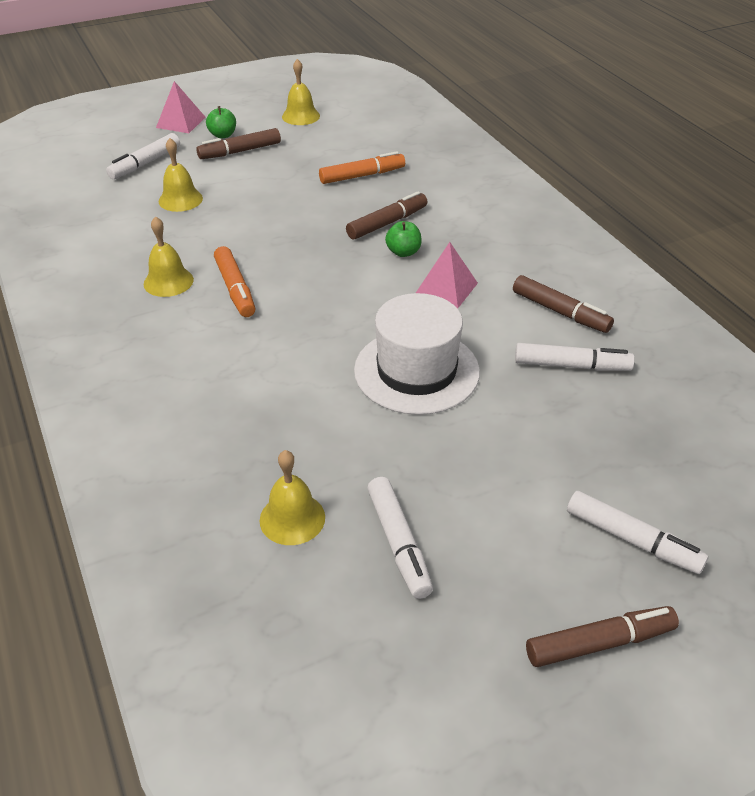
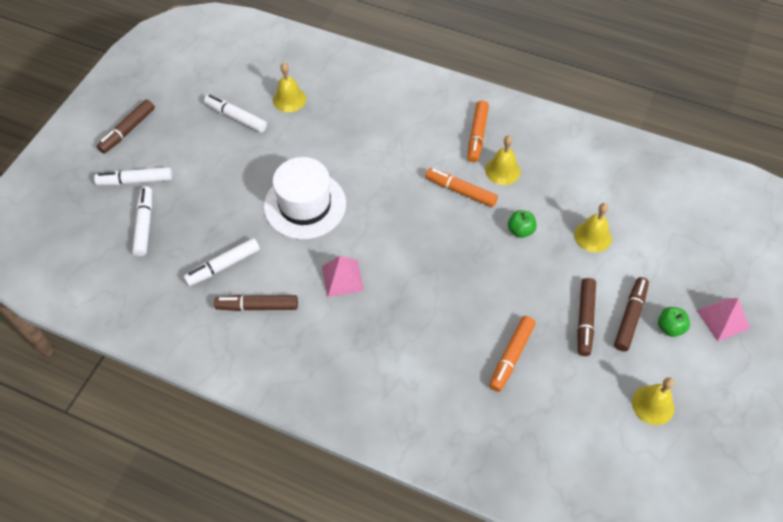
camera: 140 degrees right, 15 degrees up
white marker [106,133,180,179] -> white marker moved to [132,186,152,256]
brown marker [346,191,427,240] -> brown marker moved to [577,278,596,356]
green apple [385,221,422,257] -> green apple moved to [508,210,537,238]
none -> orange marker [468,101,489,162]

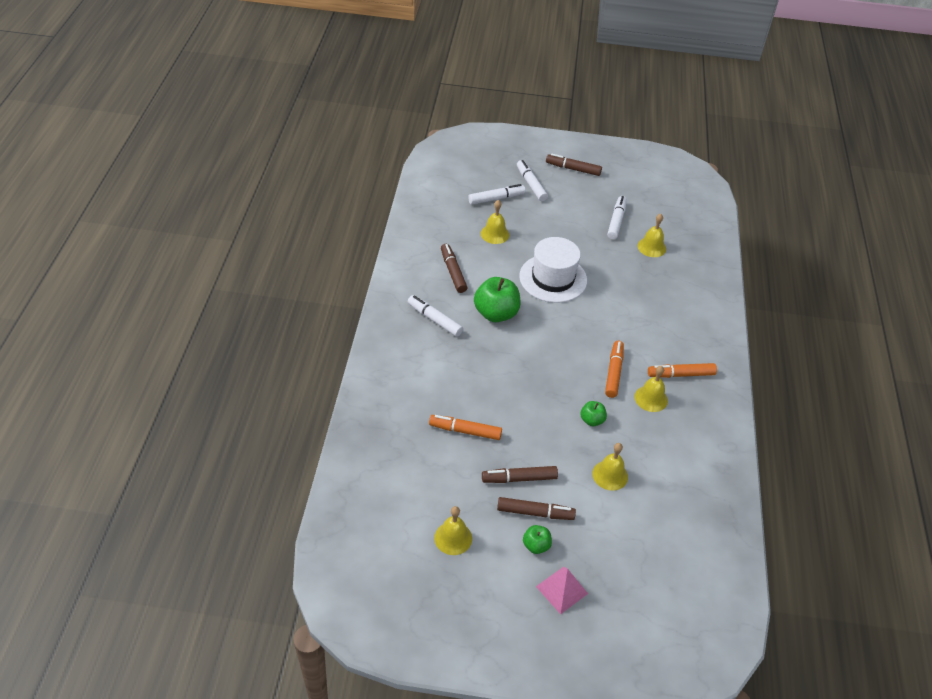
camera: 70 degrees right, 10 degrees down
white marker [183,238,260,286] -> white marker moved to [408,295,463,337]
pink pyramid [322,256,364,297] -> green apple [474,277,521,322]
none -> yellow bell [481,200,509,244]

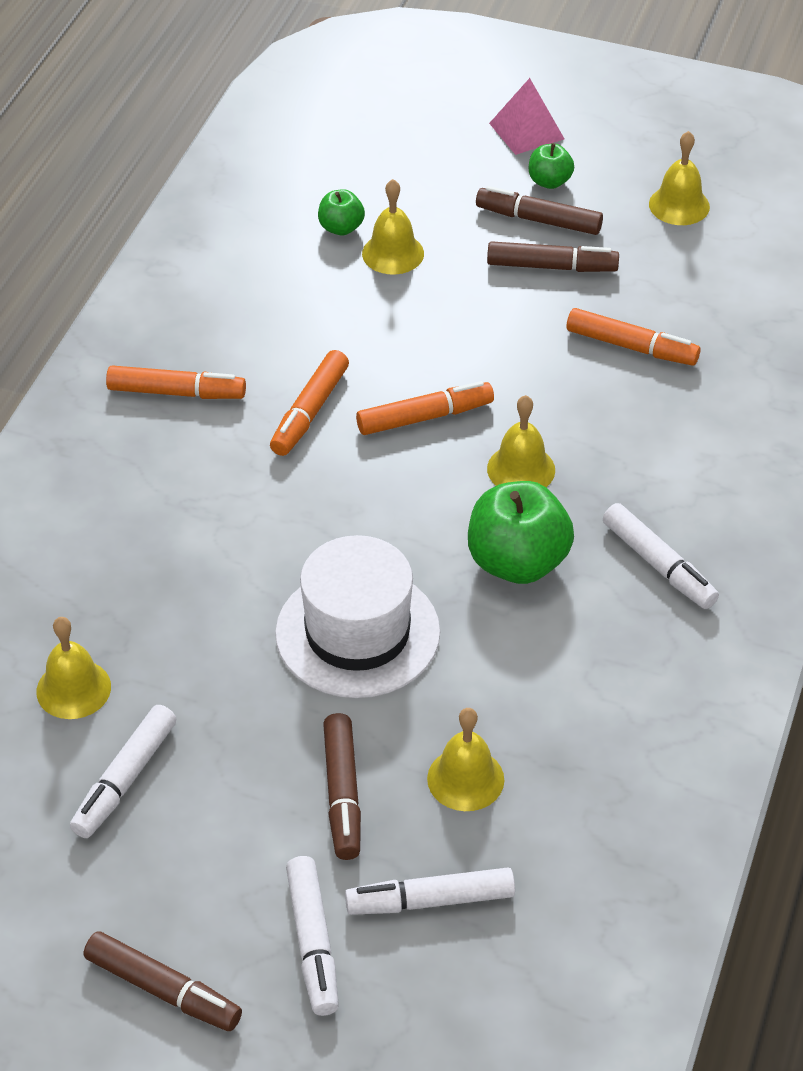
camera: 165 degrees left, 0 degrees up
brown marker [441,244,467,293] -> brown marker moved to [323,713,361,860]
green apple [580,401,607,426] -> green apple moved to [318,189,365,236]
yellow bell [634,366,668,412] -> yellow bell moved to [487,395,555,487]
none -> orange marker [356,381,494,435]

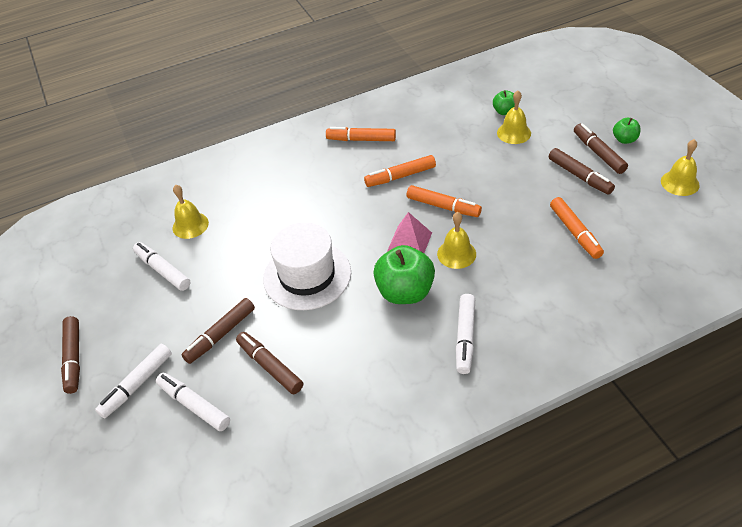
camera: 50 degrees right, 0 degrees up
white marker [70,705,176,838] -> white marker turned 60 degrees clockwise [133,242,191,291]
orange marker [106,365,246,399] -> orange marker turned 135 degrees clockwise [326,127,396,141]
yellow bell [427,708,504,811] -> brown marker [236,332,303,394]
pink pyramid [489,78,564,155] -> pink pyramid moved to [387,212,432,253]

